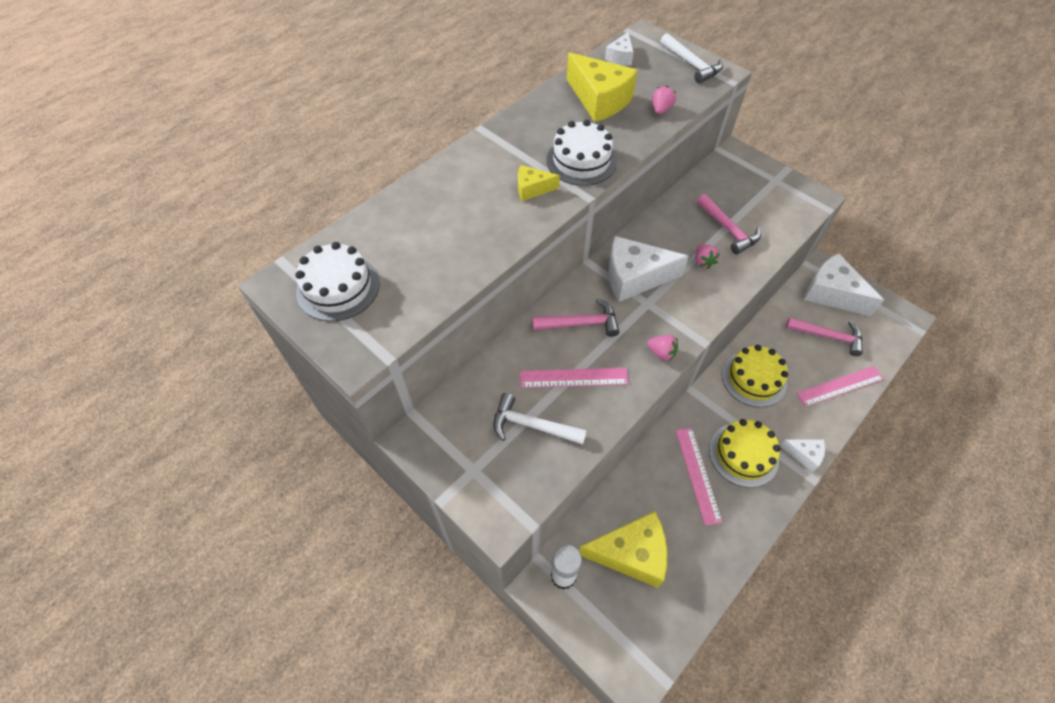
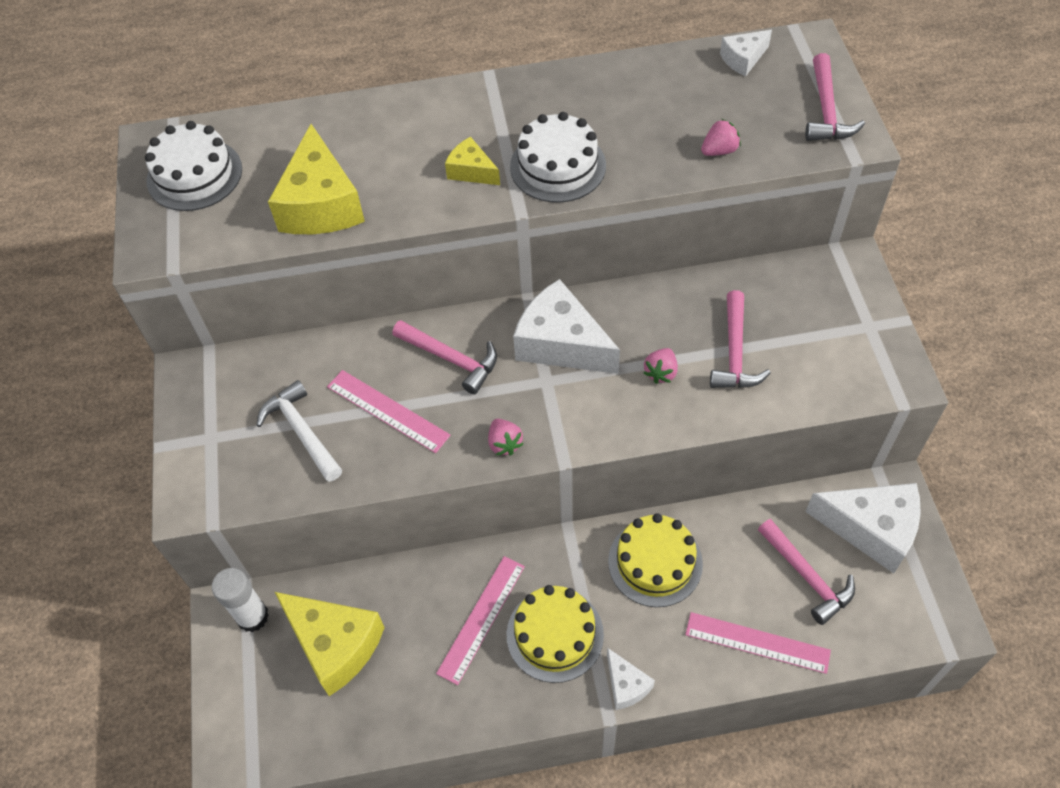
camera: 40 degrees right, 0 degrees up
yellow cheese [567,53,638,122] -> yellow cheese moved to [268,124,365,234]
white hammer [660,33,723,84] -> pink hammer [805,53,865,141]
white cheese [804,253,884,316] -> white cheese turned 120 degrees clockwise [805,483,921,573]

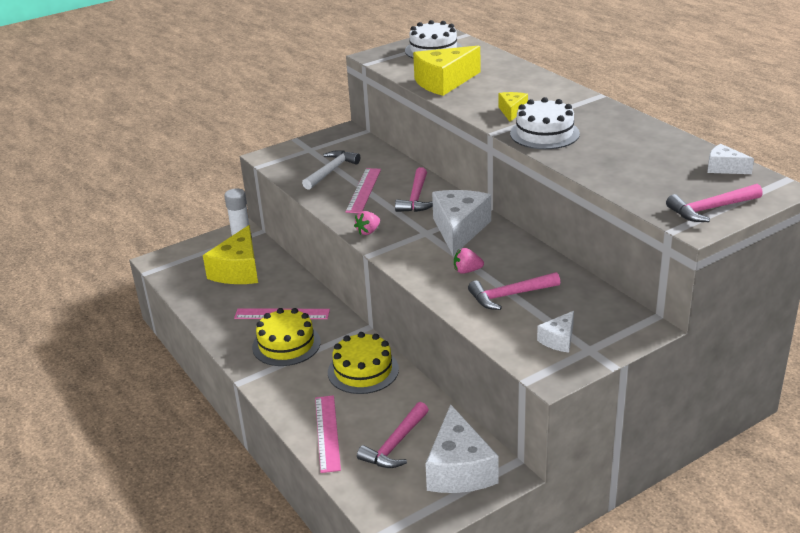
camera: 65 degrees right, 25 degrees down
white cheese [607,648,655,710] -> white cheese moved to [537,311,574,353]
pink strawberry [701,119,741,156] -> none

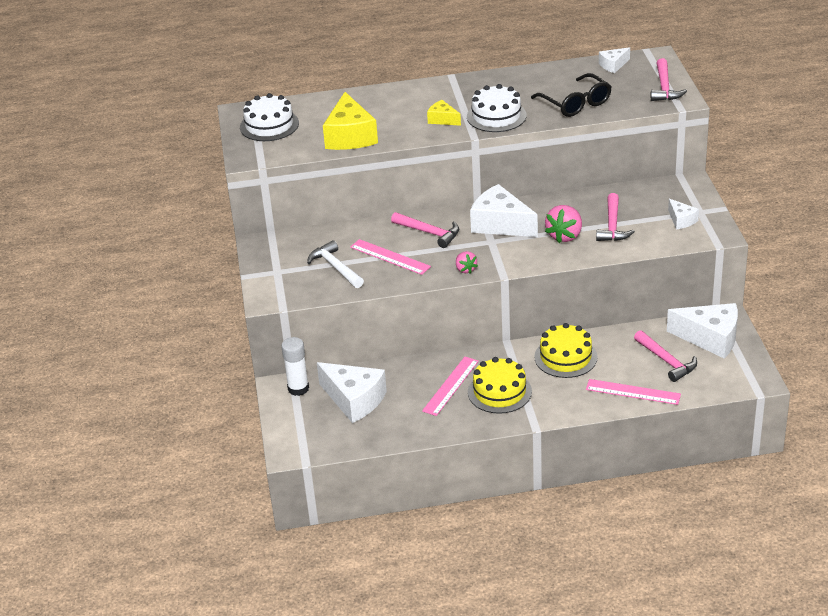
camera: 65 degrees left, 5 degrees up
yellow cheese [203,225,258,284] -> white cheese [317,362,387,423]
pink strawberry [454,248,484,274] -> pink strawberry [545,205,582,243], size x1.72
none -> black glasses [531,73,612,117]

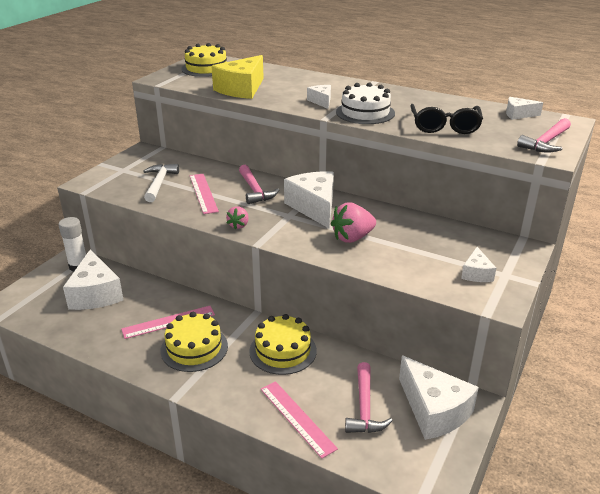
camera: 35 degrees right, 5 degrees down
white cake [240,93,299,141] -> yellow cake [181,43,227,77]
yellow cheese [427,100,461,126] -> white cheese [307,85,331,109]
pink hammer [596,193,635,241] -> none

